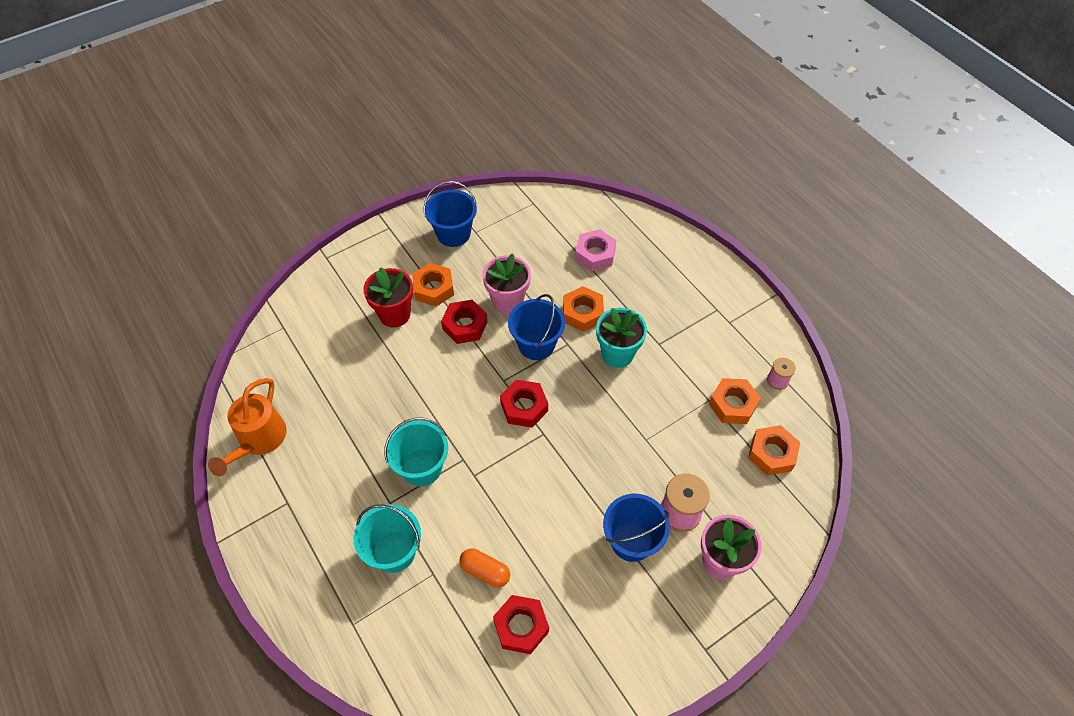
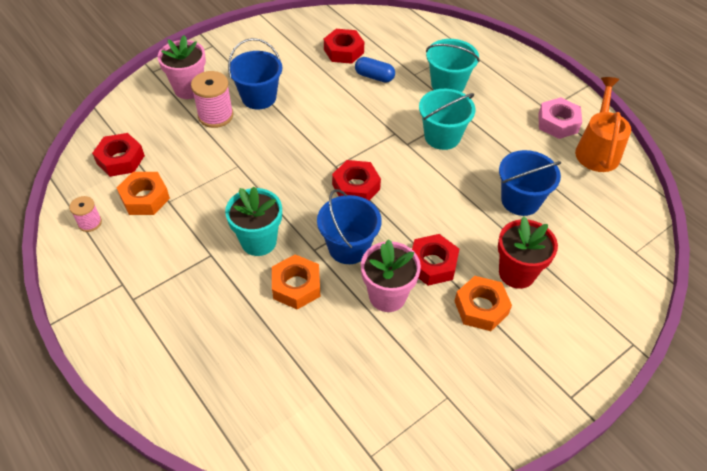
camera: 175 degrees right, 5 degrees down
blue bucket [424,181,477,247] -> blue bucket moved to [499,150,561,216]
orange capsule [459,548,510,587] -> blue capsule [355,57,395,83]
pink nut [575,229,617,271] -> pink nut moved to [538,97,582,139]
orange nut [748,425,800,476] -> red nut [92,133,145,177]

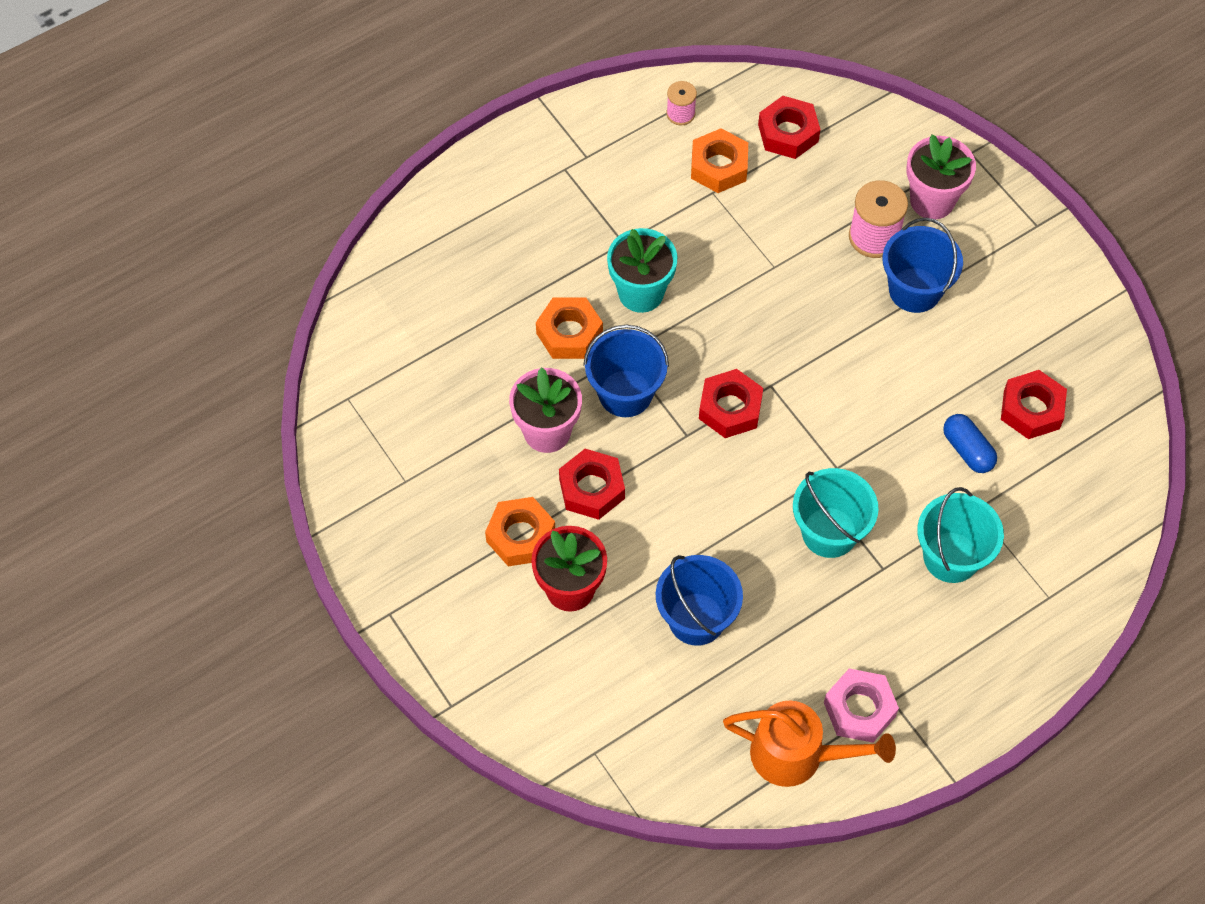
camera: 95 degrees right, 10 degrees up
blue capsule [355,57,395,83] -> blue capsule turned 60 degrees counterclockwise [943,414,997,473]

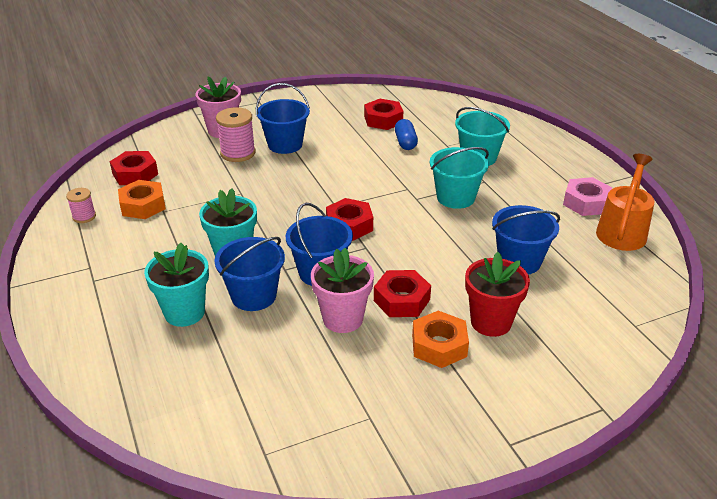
camera: 80 degrees left, 25 degrees down
orange nut [536,297,603,359] -> blue bucket [215,237,285,311]
blue capsule [943,414,997,473] -> blue capsule turned 75 degrees counterclockwise [395,119,418,150]
none -> turquoise flower pot [144,243,209,327]

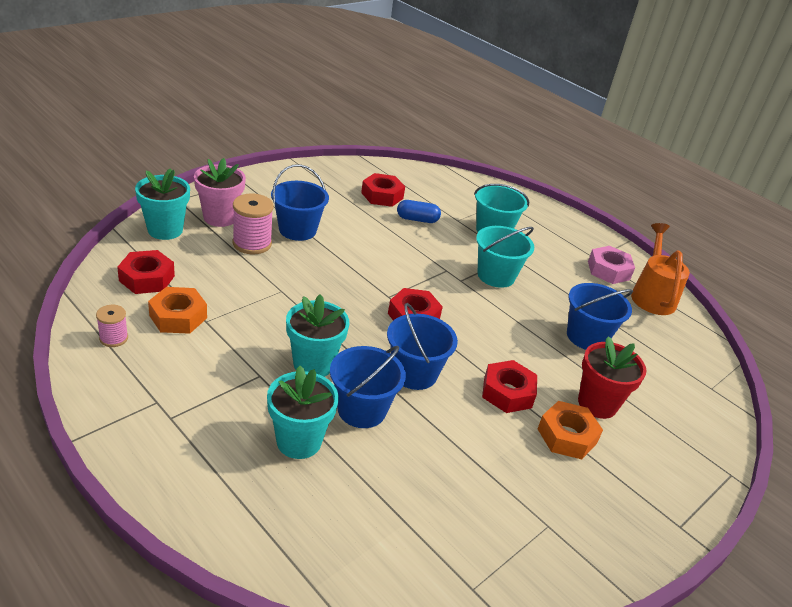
camera: 25 degrees left, 0 degrees up
pink flower pot [311,248,374,333] -> none
blue capsule [395,119,418,150] -> blue capsule turned 60 degrees counterclockwise [397,200,441,223]
none -> turquoise flower pot [135,168,190,240]

